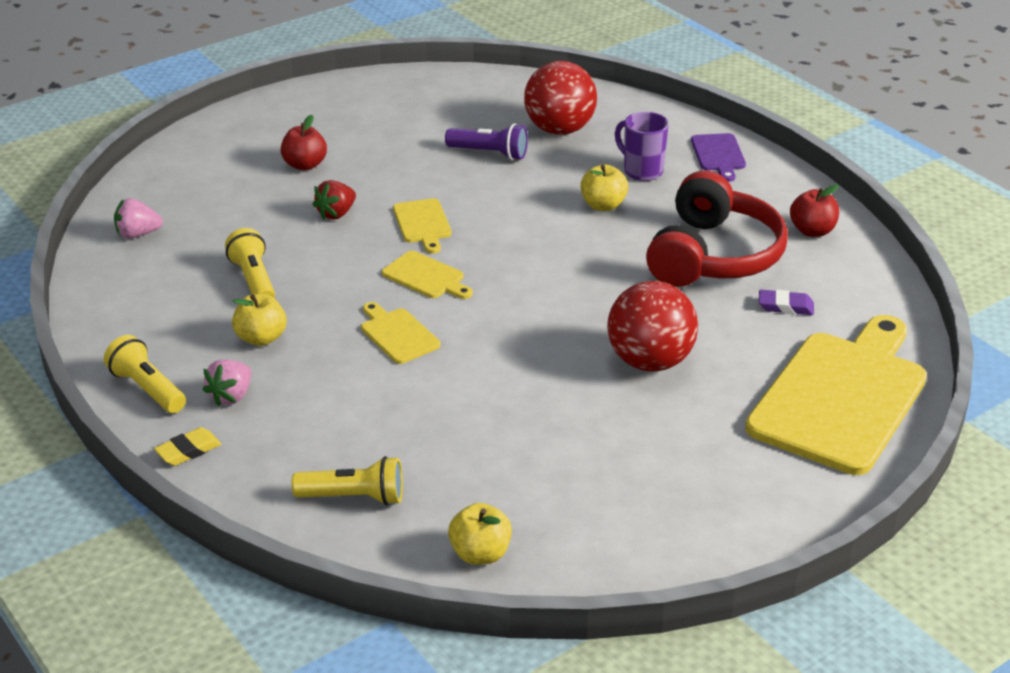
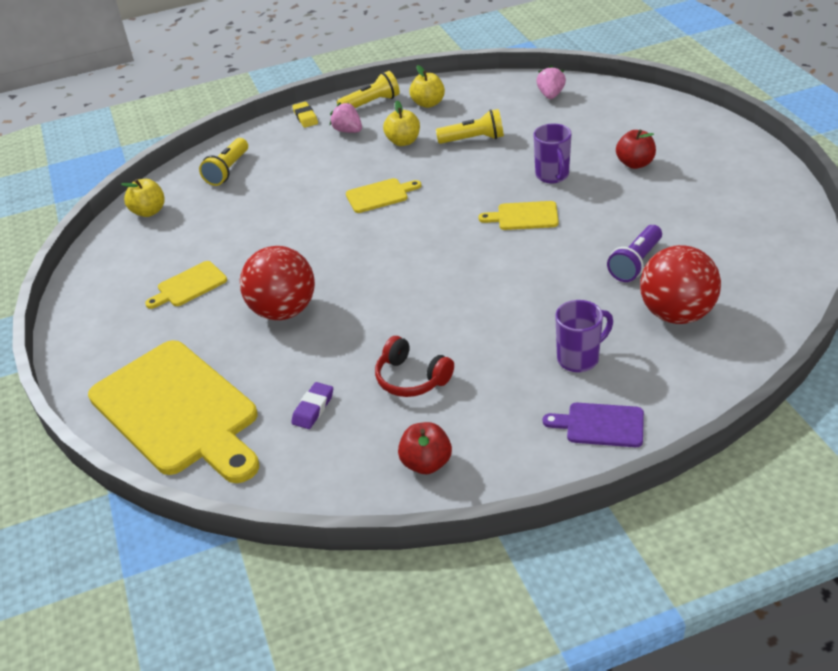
camera: 110 degrees right, 5 degrees up
red strawberry [312,180,356,220] -> purple mug [534,124,571,183]
yellow cutting board [382,251,473,299] -> yellow cutting board moved to [145,261,227,309]
yellow apple [581,164,628,211] -> yellow apple moved to [409,65,445,108]
red headphones [646,170,788,287] -> red headphones [375,336,454,397], size x0.52

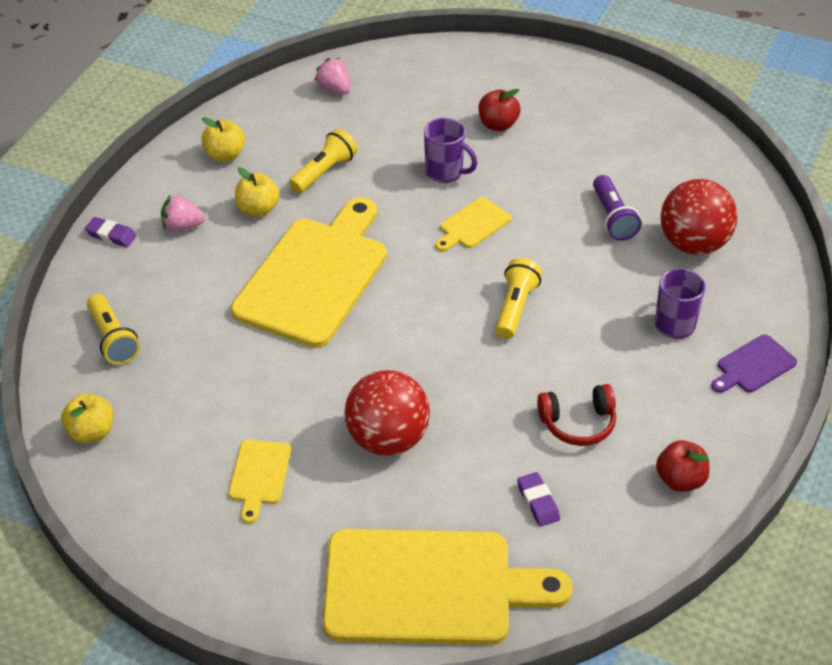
camera: 50 degrees left, 5 degrees up
yellow eraser [292,102,318,128] -> purple eraser [85,217,137,247]
yellow flashlight [337,71,400,108] -> yellow flashlight moved to [495,258,542,339]
yellow cutting board [346,178,421,213] -> yellow cutting board [231,197,387,348], size x2.31

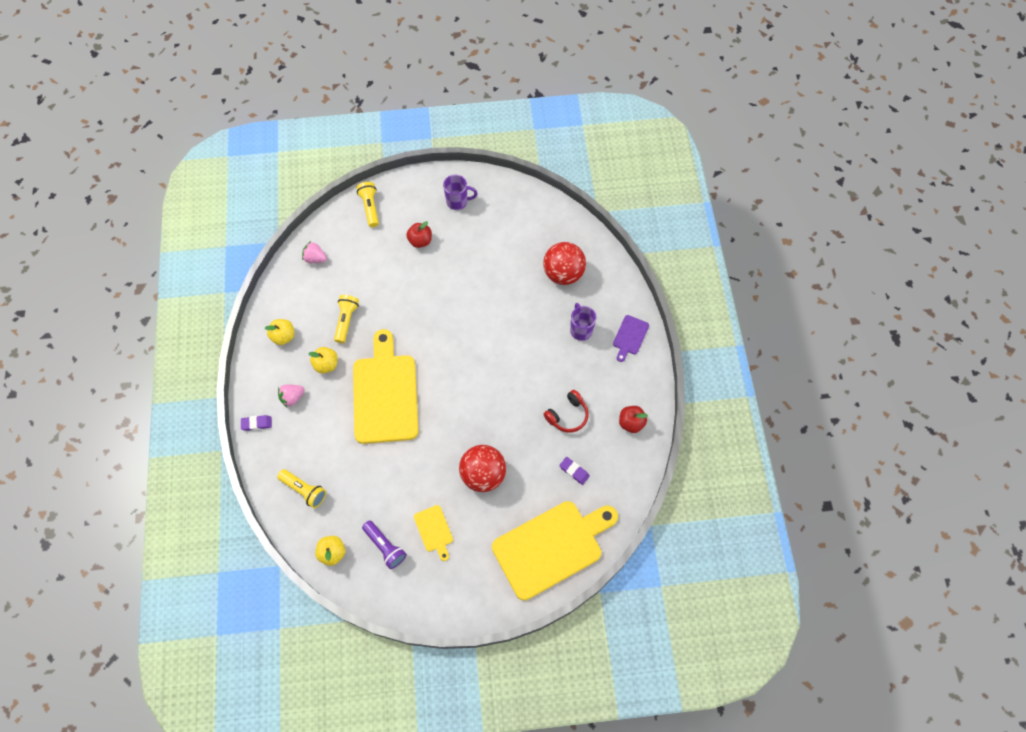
camera: 30 degrees left, 20 degrees up
purple mug [424,118,477,183] -> purple mug moved to [443,175,478,210]
yellow cutting board [435,197,512,252] -> none
yellow flashlight [495,258,542,339] -> yellow flashlight moved to [357,182,379,227]
purple flashlight [593,175,641,241] -> purple flashlight moved to [362,521,407,569]

